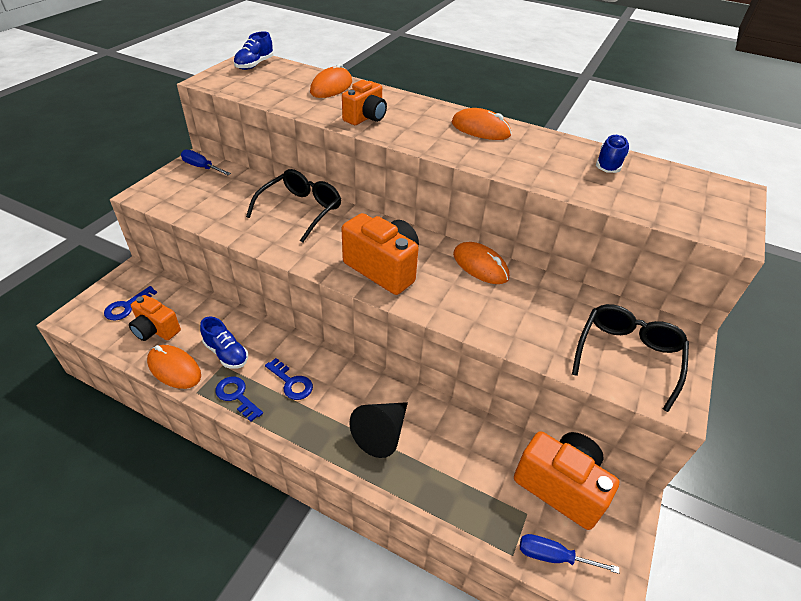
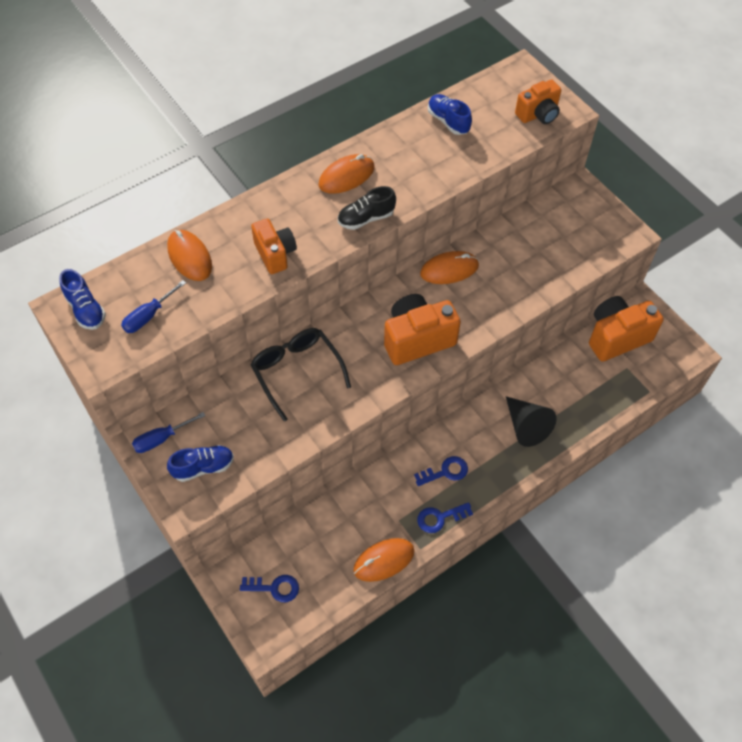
camera: 60 degrees left, 15 degrees up
blue key [104,286,157,320] -> blue key turned 60 degrees counterclockwise [240,575,299,602]
orange camera [129,295,181,341] -> orange camera moved to [515,79,561,124]
blue shoe [200,316,248,369] -> blue shoe moved to [167,445,234,482]
blue screwdriver [520,534,619,574] -> blue screwdriver moved to [121,280,186,333]
black glasses [572,304,689,412] -> none
none -> black shoe [338,186,396,230]

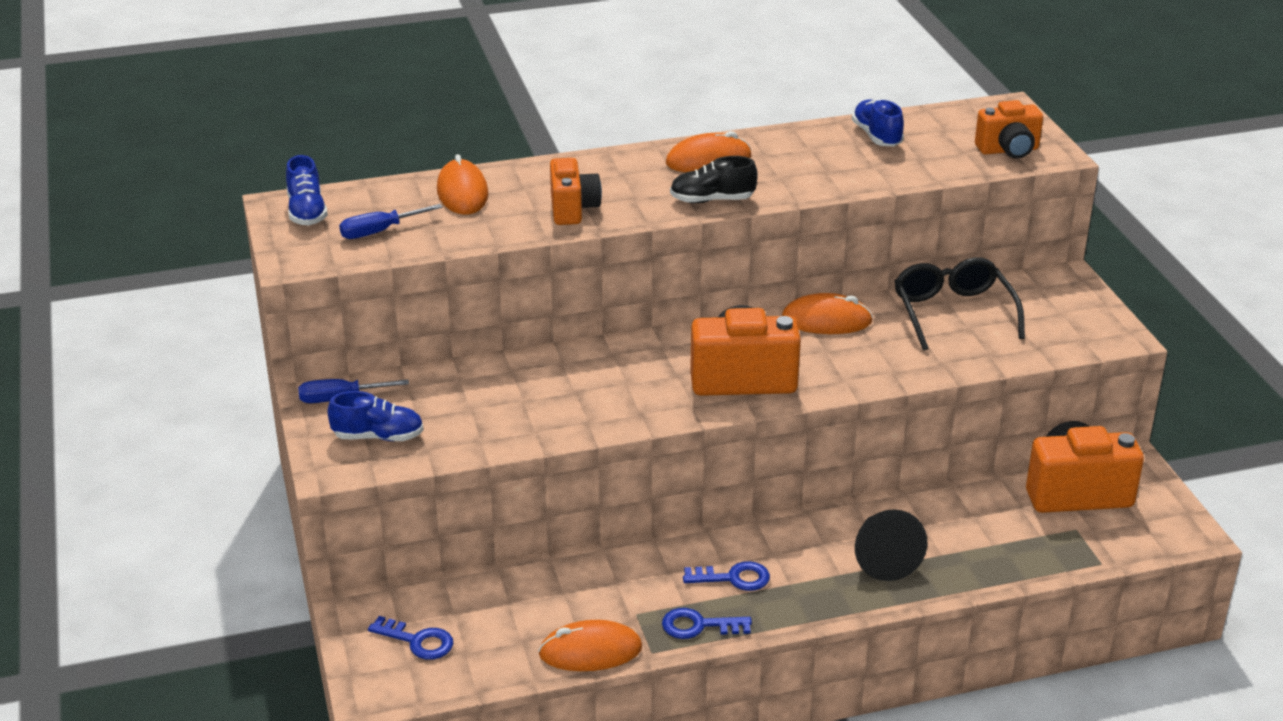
camera: 20 degrees right, 25 degrees down
black glasses [251,328,351,421] -> black glasses moved to [894,257,1025,351]

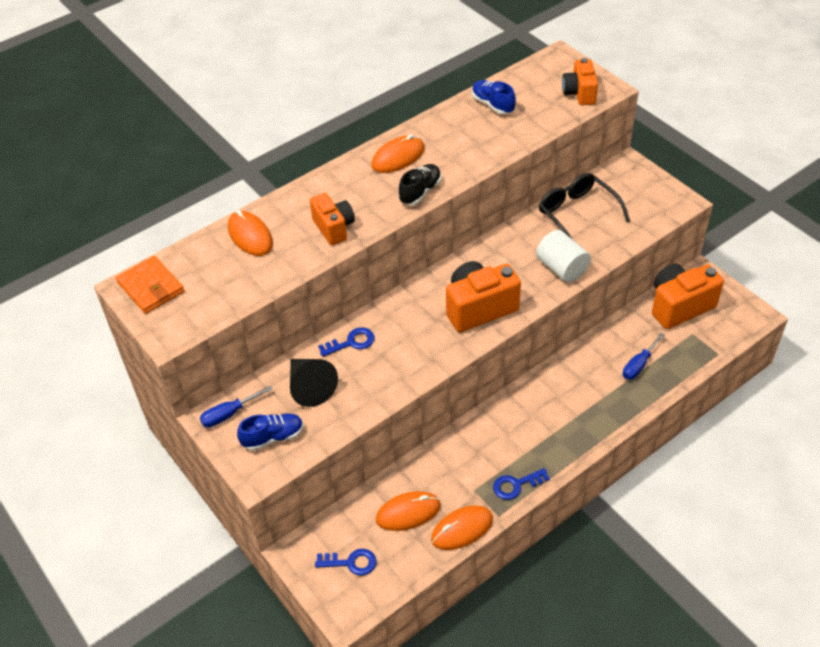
camera: 20 degrees left, 15 degrees up
blue shoe [286,155,328,225] -> orange wallet [116,256,184,314]
blue screwdriver [339,204,443,239] -> blue screwdriver moved to [623,333,665,380]
black shoe [670,156,758,203] -> black shoe turned 150 degrees clockwise [399,164,441,205]
blue key [683,561,770,591] -> blue key moved to [318,327,375,357]
orange mouse [782,293,873,334] -> orange mouse moved to [376,491,440,531]
black cone [855,509,927,581] -> black cone moved to [290,359,338,407]
orange camera [975,100,1043,159] -> orange camera turned 120 degrees clockwise [562,58,598,105]
none -> white cylinder [536,230,591,283]

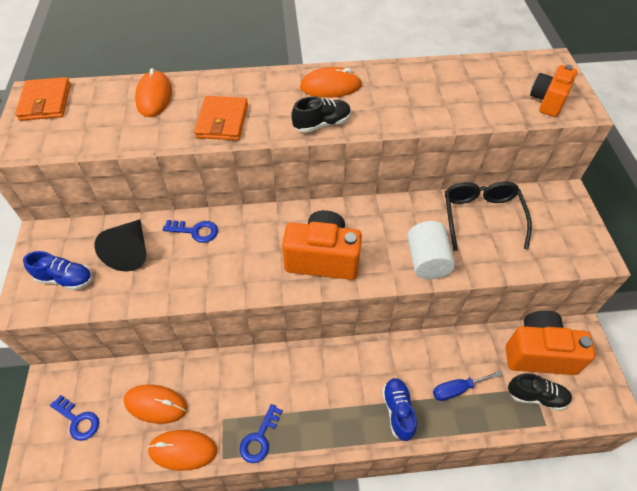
camera: 30 degrees right, 5 degrees up
blue screwdriver [200,386,272,428] -> none
orange camera [310,193,355,245] -> orange wallet [194,96,248,140]
blue shoe [472,80,516,115] -> blue shoe moved to [382,378,417,441]
blue key [493,468,550,500] -> blue key turned 75 degrees counterclockwise [240,404,283,463]
none -> black shoe [508,373,572,411]

